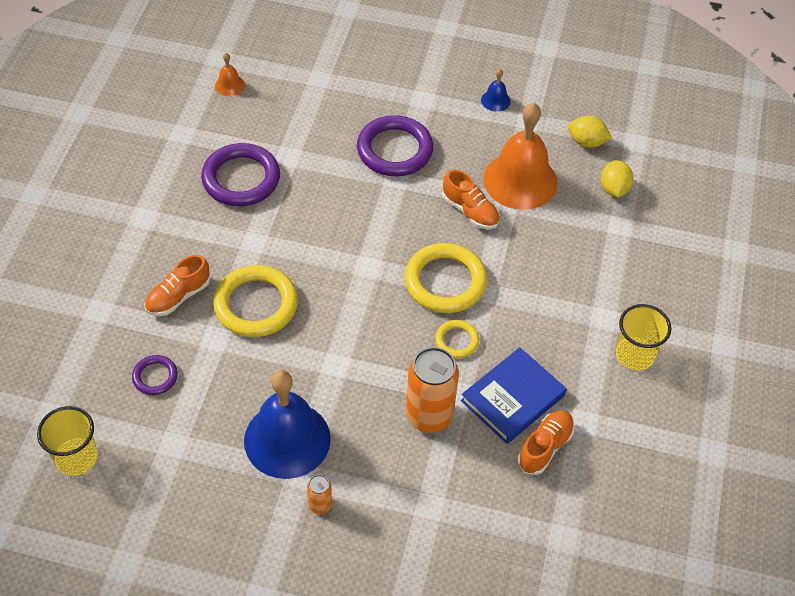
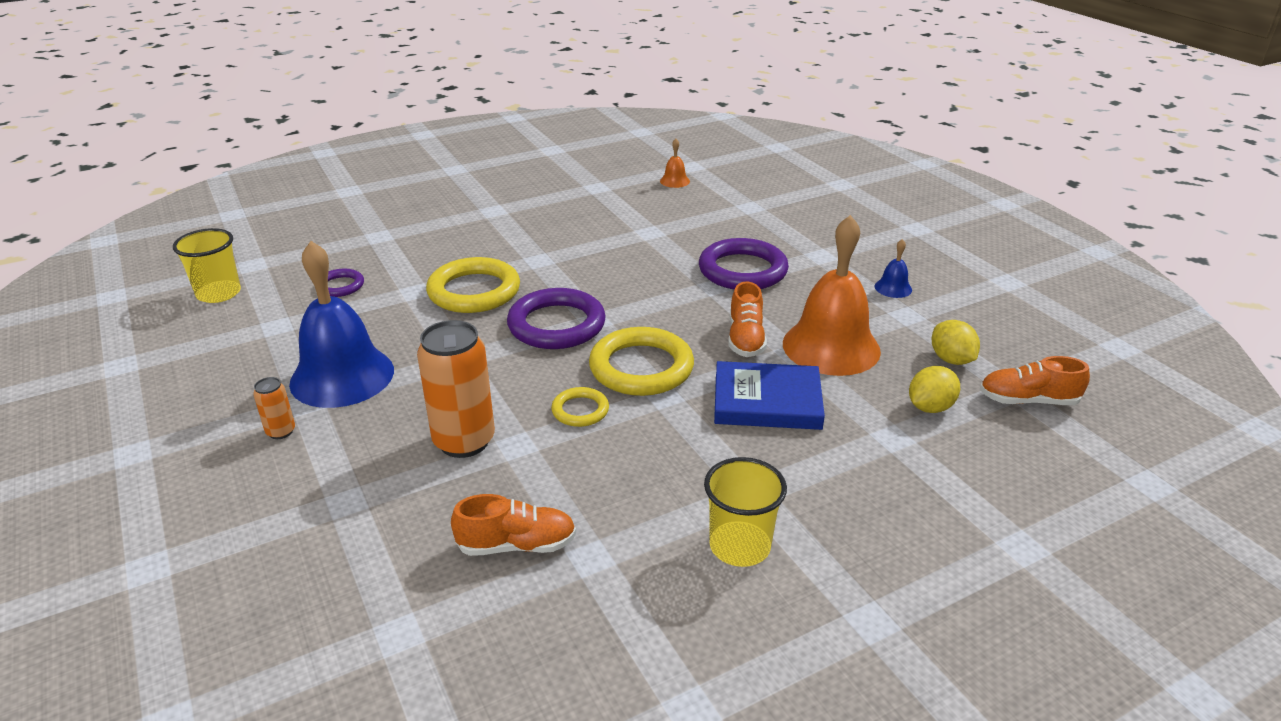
camera: 50 degrees right, 20 degrees down
orange shoe [144,255,210,316] -> orange shoe moved to [980,356,1090,405]
purple ring [201,143,280,206] -> purple ring moved to [507,288,606,349]
blue book [461,347,567,444] -> blue book moved to [714,361,825,430]

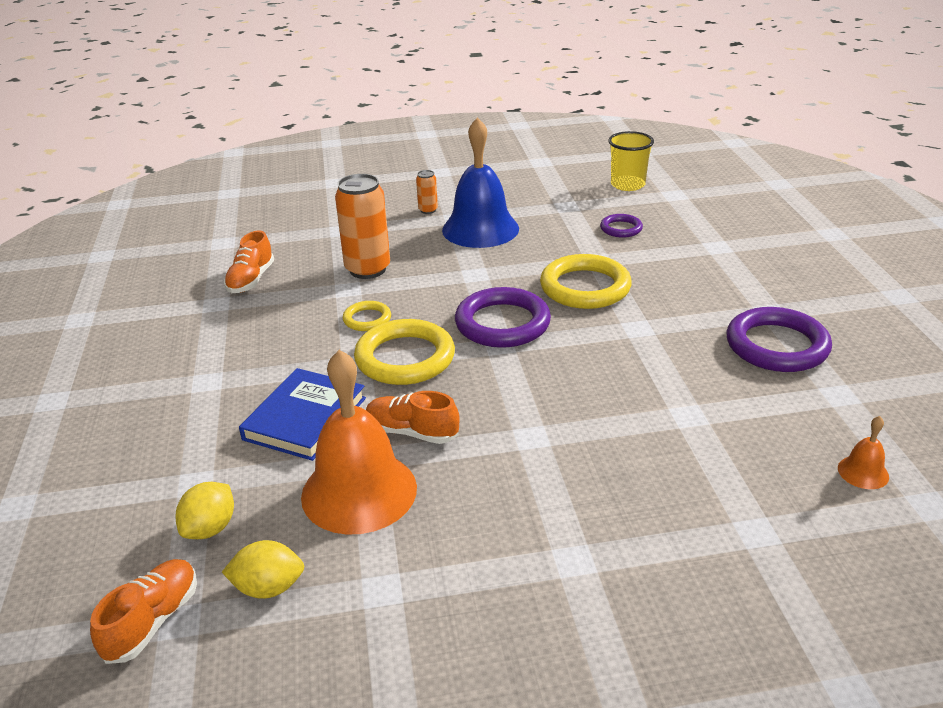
camera: 110 degrees right, 0 degrees up
purple ring [699,238,789,290] -> purple ring moved to [726,307,832,372]
yellow cup [704,457,787,567] -> none
blue bell [875,239,912,298] -> none
yellow lemon [909,366,960,413] -> yellow lemon turned 45 degrees clockwise [176,482,234,539]

